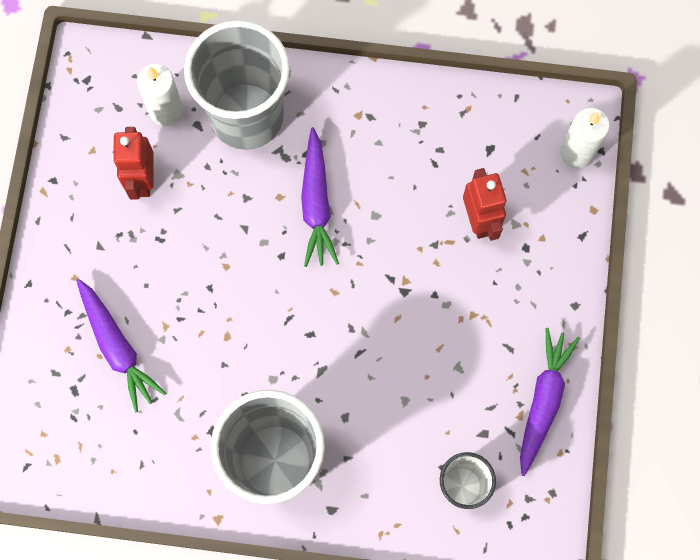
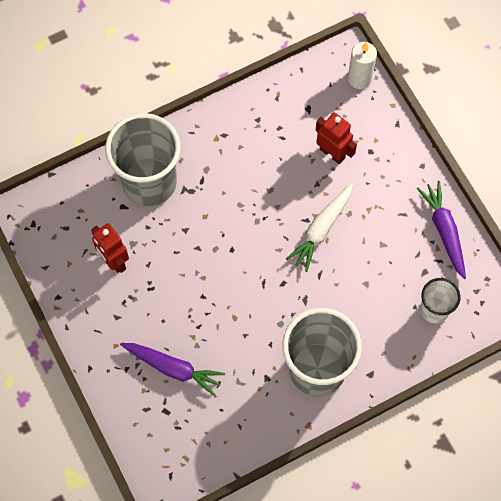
camera: 35 degrees left, 5 degrees down
white candle [137,64,183,126] -> none
purple carrot [301,127,339,267] -> none
none -> white carrot [286,183,353,272]

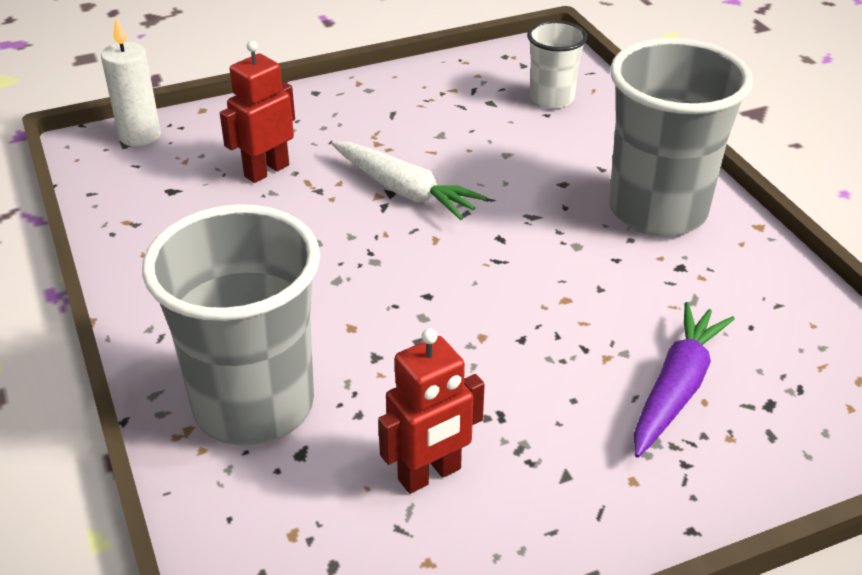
camera: 85 degrees left, 30 degrees down
purple carrot [417,181,466,279] -> none

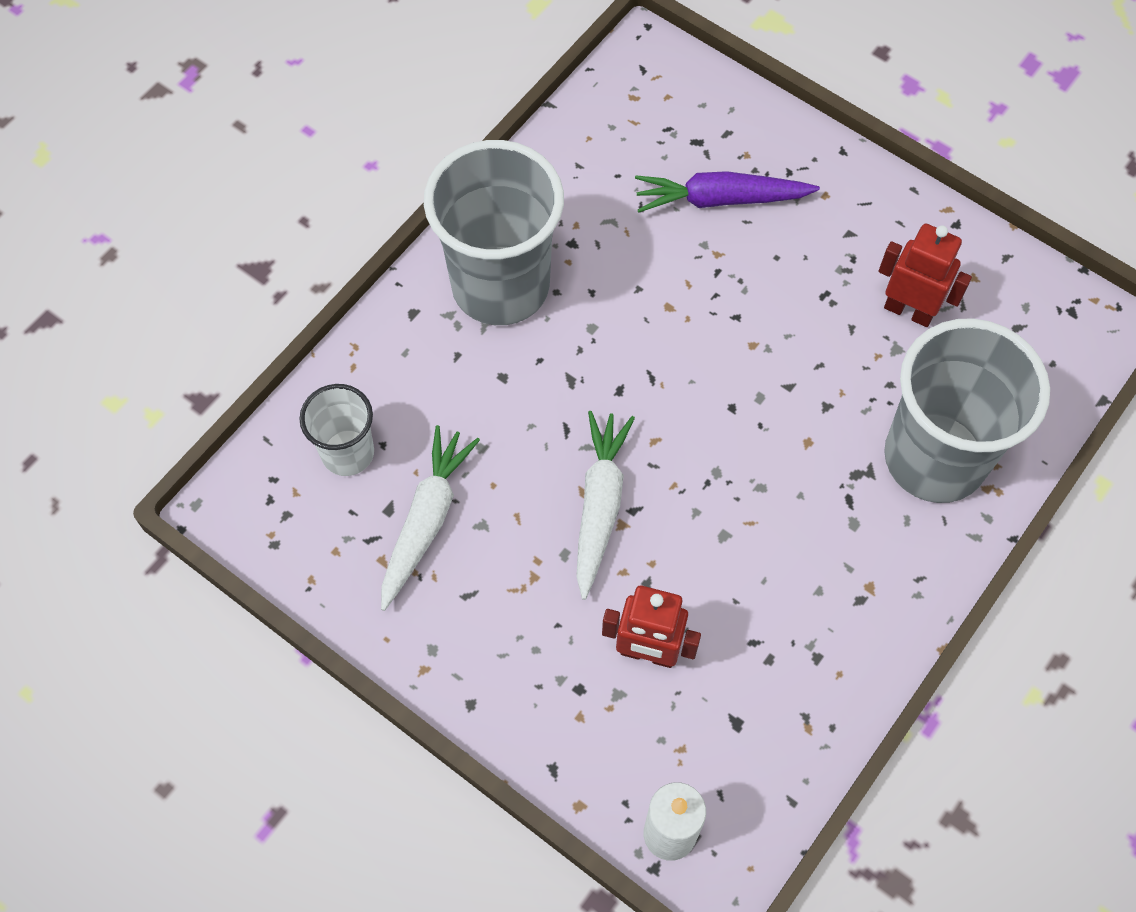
camera: 120 degrees left, 25 degrees up
none -> white carrot [381,425,480,611]

